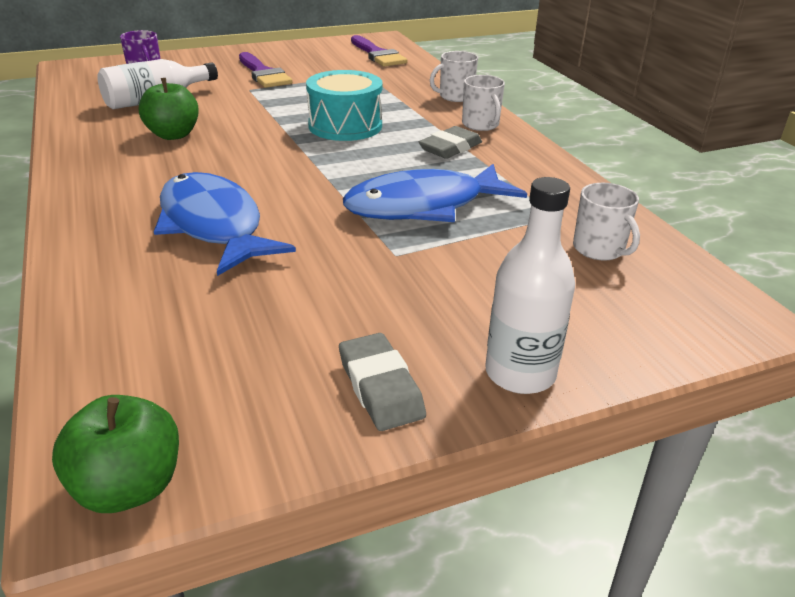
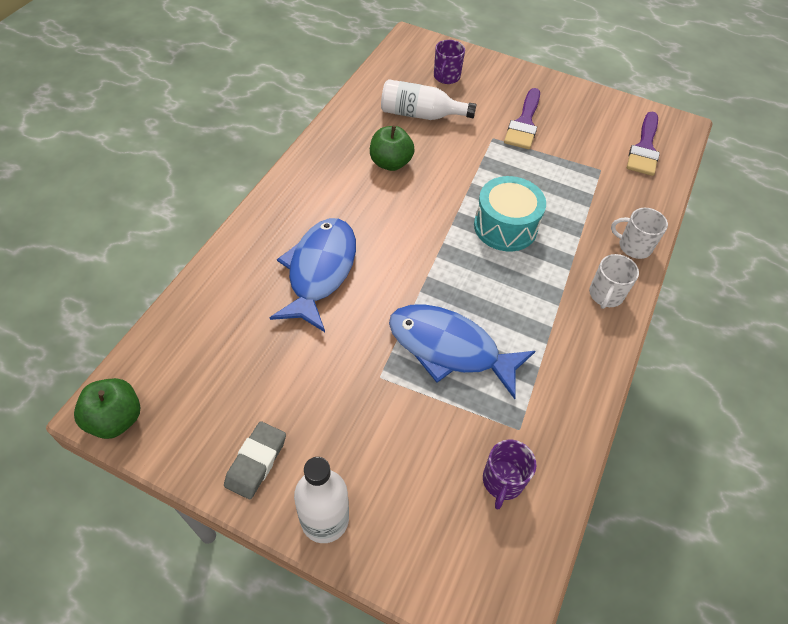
camera: 45 degrees right, 20 degrees up
grey eraser [419,126,482,159] -> none
white mug [573,183,640,261] -> purple mug [483,439,537,510]

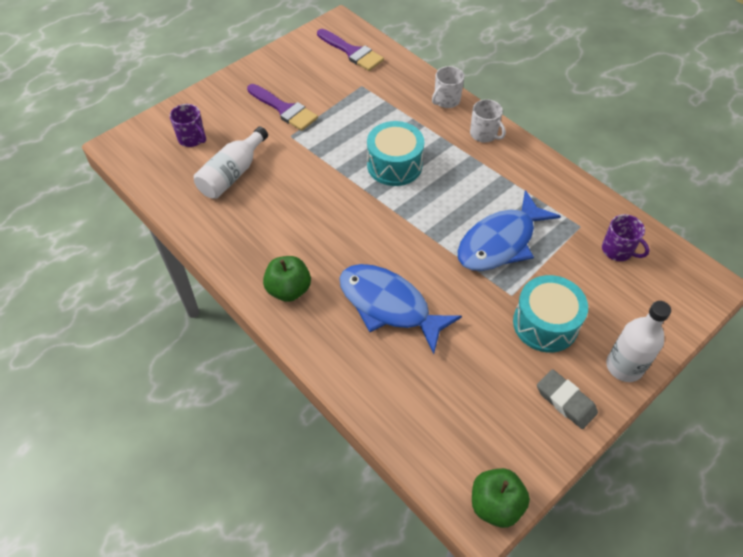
camera: 65 degrees left, 0 degrees up
green apple [370,126,415,171] -> green apple moved to [263,256,311,302]
none -> turquoise drum [513,275,588,353]

